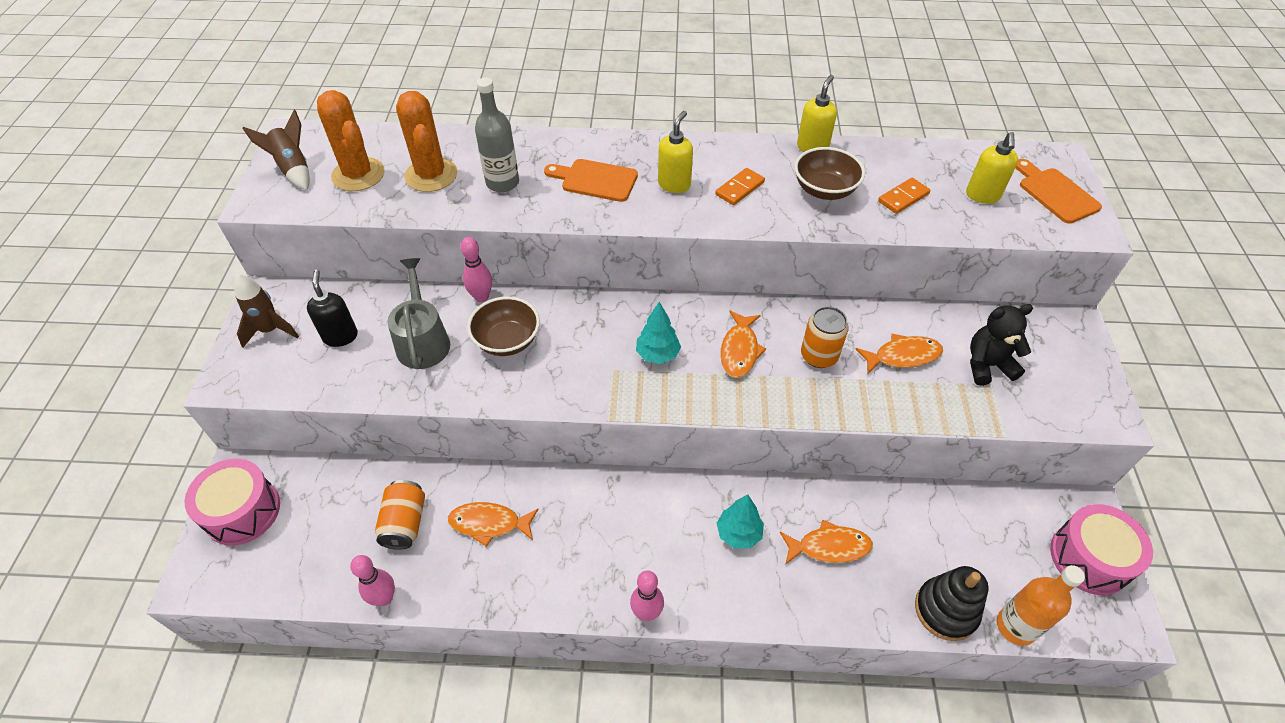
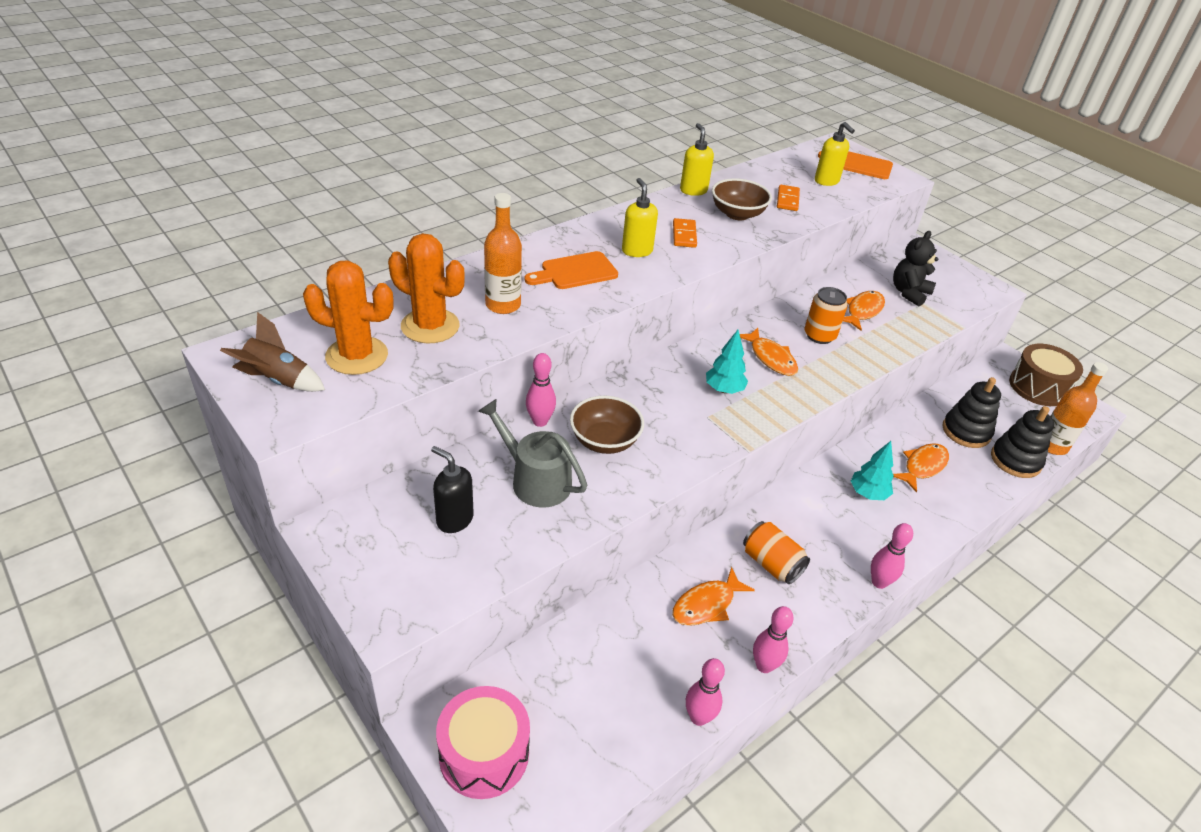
camera: 45 degrees left, 10 degrees down
brown rocket [234,274,299,348] -> none
orange can [375,480,425,550] -> orange can moved to [743,521,810,584]
grey bottle [475,78,519,192] -> orange bottle [484,193,522,314]
pink drum [1050,504,1153,595] -> brown drum [1009,344,1083,406]
none -> pink bowling pin [753,606,794,673]
none -> black stacking toy [943,377,1001,448]

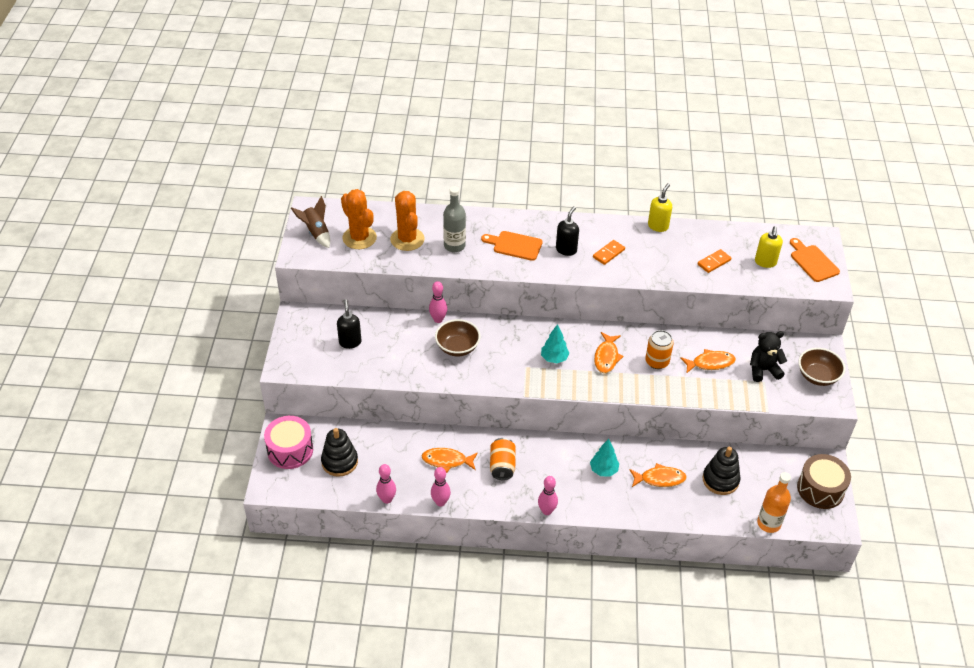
camera: 45 degrees right, 5 degrees up
grey watering can [478,399,587,508] -> none
orange bottle [484,193,522,314] -> grey bottle [443,186,466,252]
yellow soap dispenser [622,178,658,257] -> black soap dispenser [556,206,579,256]
brown bowl [712,178,772,220] -> brown bowl moved to [798,348,845,386]
black stacking toy [991,406,1054,478] -> black stacking toy moved to [321,428,358,477]

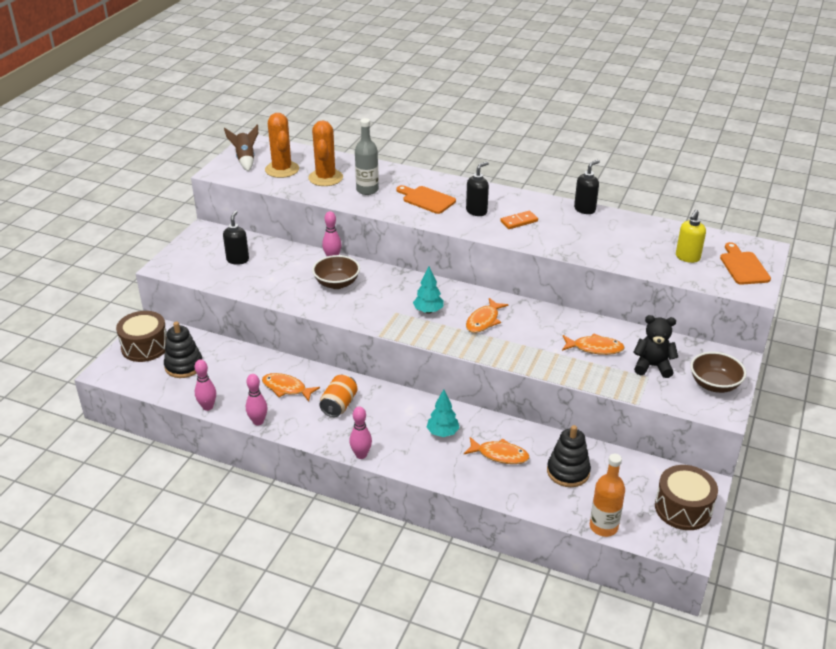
camera: 20 degrees right, 10 degrees down
pink drum [264,416,313,469] -> brown drum [116,311,167,362]
orange can [645,330,674,369] -> none
yellow soap dispenser [648,183,672,232] -> black soap dispenser [574,160,600,214]
orange domino [698,249,732,273] -> none

